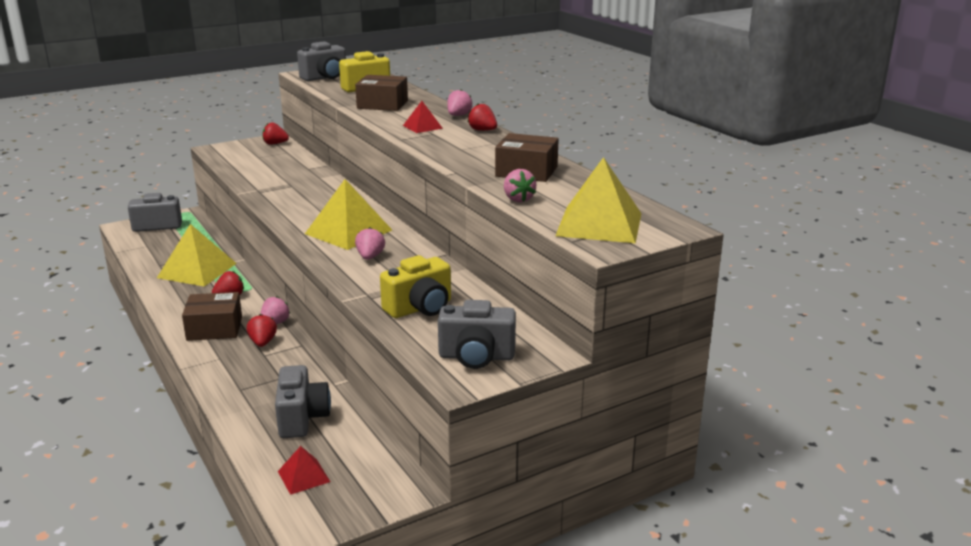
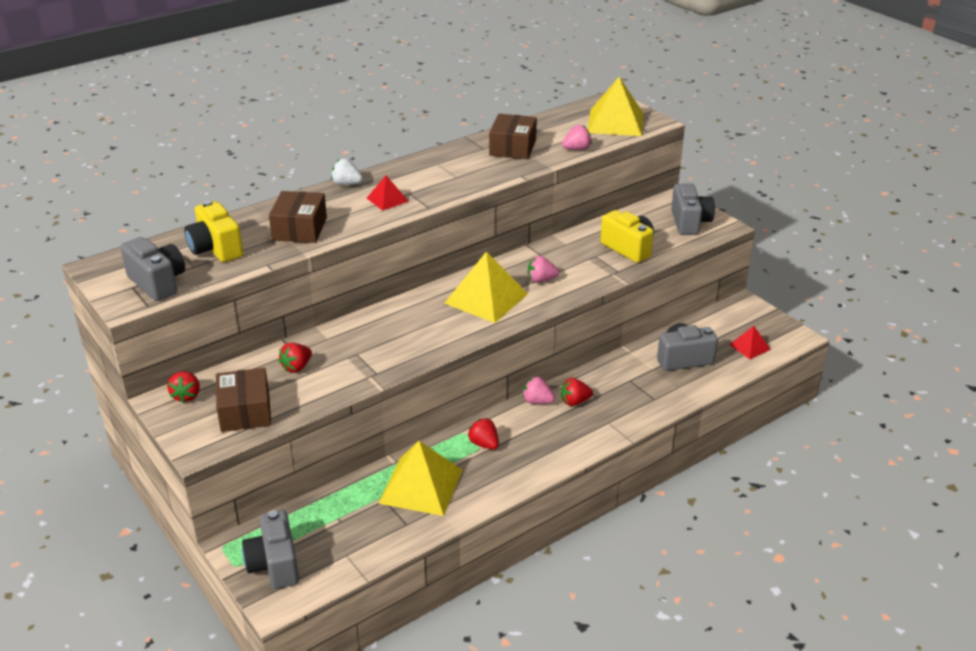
camera: 95 degrees left, 10 degrees up
brown box [182,292,242,341] -> brown box moved to [216,368,271,432]
pink strawberry [447,90,472,116] -> white strawberry [331,159,363,185]
red strawberry [468,103,497,131] -> red strawberry moved to [279,343,312,373]

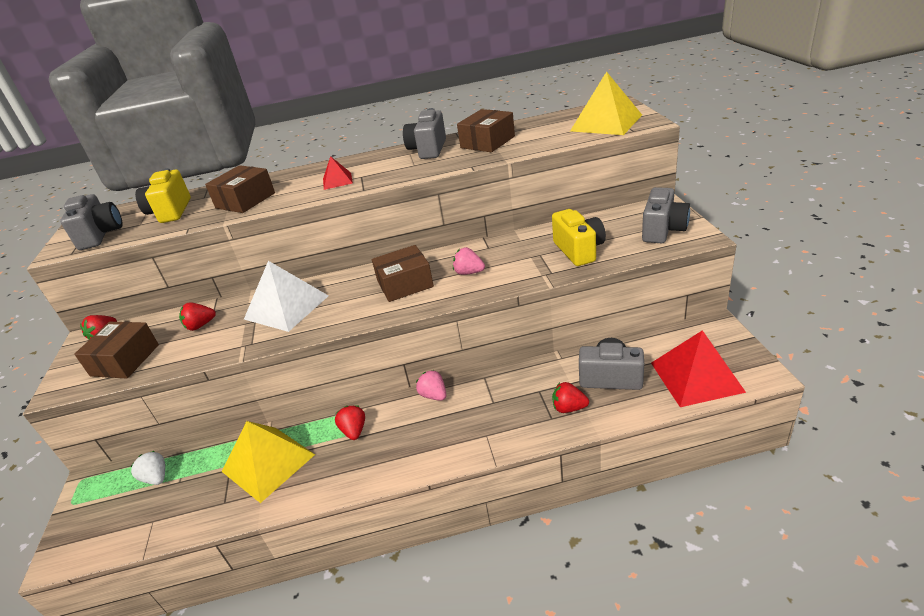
camera: 30 degrees right, 0 degrees up
grey camera [242,510,299,589] -> grey camera moved to [403,108,446,159]
white strawberry [331,159,363,185] -> white strawberry moved to [130,451,165,485]
yellow pyramid [444,252,528,323] -> brown box [372,245,434,302]
red strawberry [561,378,593,406] -> red strawberry moved to [552,382,589,413]
pink strawberry [562,125,592,150] -> none
red pyramid [729,326,771,359] -> red pyramid [651,330,746,407], size x1.97
none -> white pyramid [244,261,329,332]

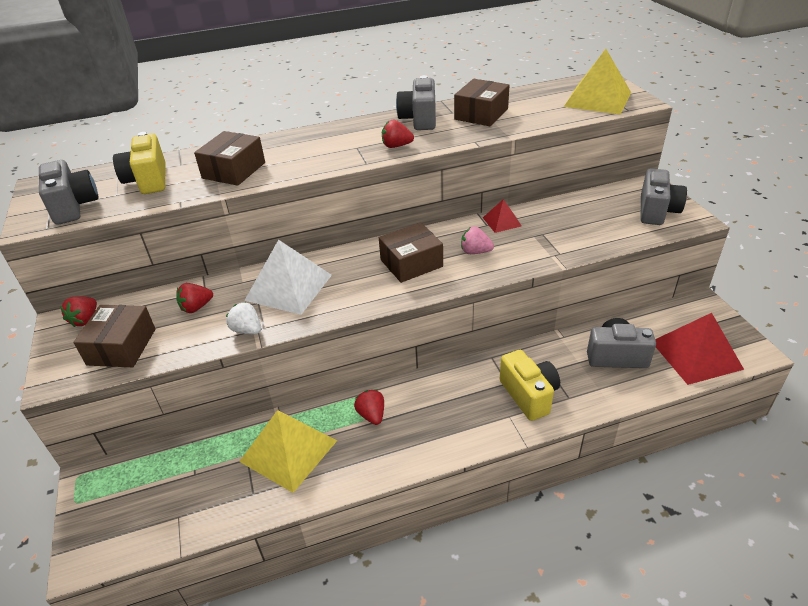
camera: 10 degrees left, 5 degrees up
white strawberry [130,451,165,485] -> white strawberry moved to [226,302,261,334]
red pyramid [323,156,353,190] -> red pyramid moved to [483,199,522,233]
pink strawberry [416,370,446,401] -> none
yellow camera [552,209,606,266] -> yellow camera moved to [500,350,560,421]
red strawberry [552,382,589,413] -> red strawberry moved to [382,120,414,148]

